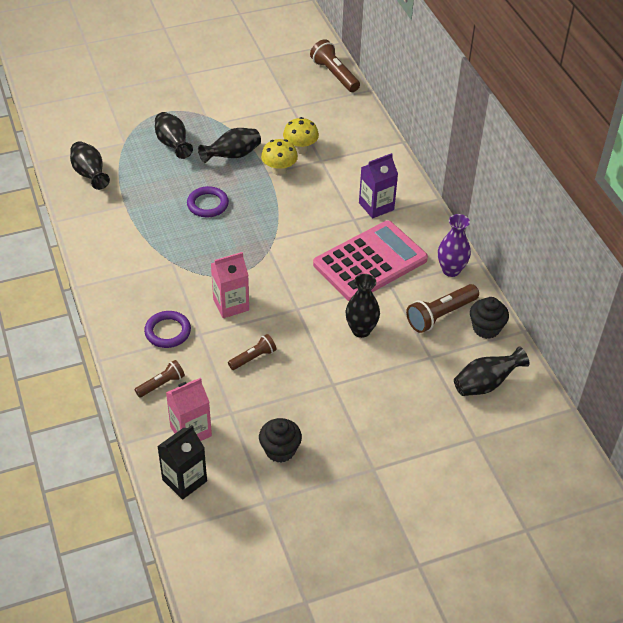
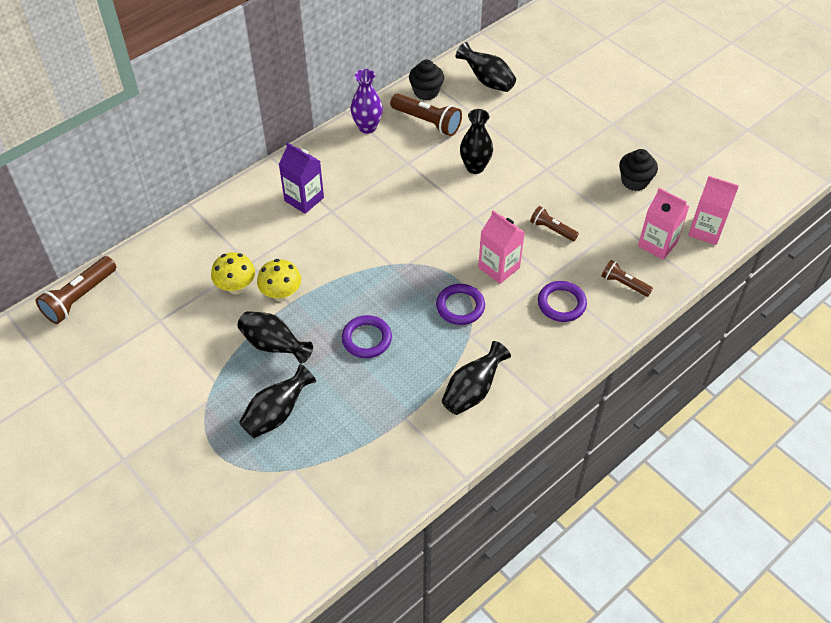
camera: 110 degrees left, 5 degrees up
black vase [70,141,110,190] -> black vase moved to [442,341,511,415]
black carton [157,425,207,500] -> pink carton [688,176,739,245]
pink calculator [313,221,428,301] -> none
none -> purple ring [436,284,485,325]

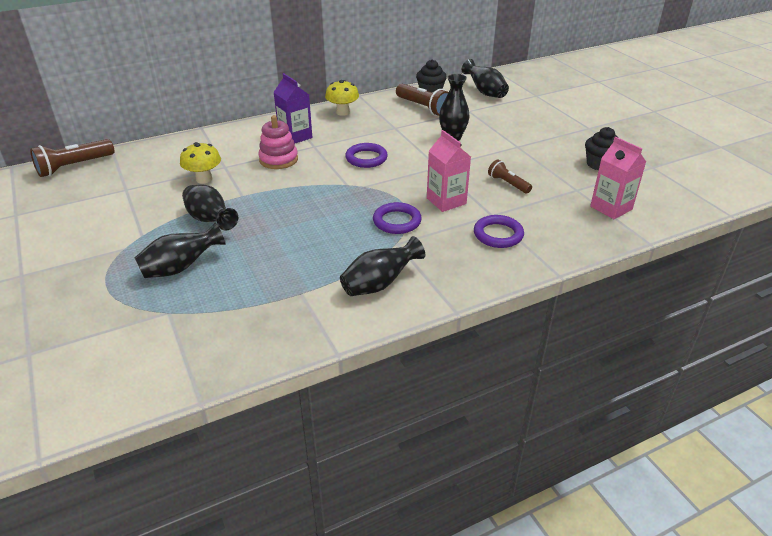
camera: 15 degrees right, 15 degrees down
yellow mushroom [257,259,301,302] -> yellow mushroom moved to [325,80,359,116]
purple ring [342,315,392,358] -> purple ring moved to [345,143,388,168]
purple vase [351,69,383,134] -> none
brown flashlight [601,260,653,297] -> none
pink carton [688,176,739,245] -> none
none -> pink stacking toy [258,115,298,169]

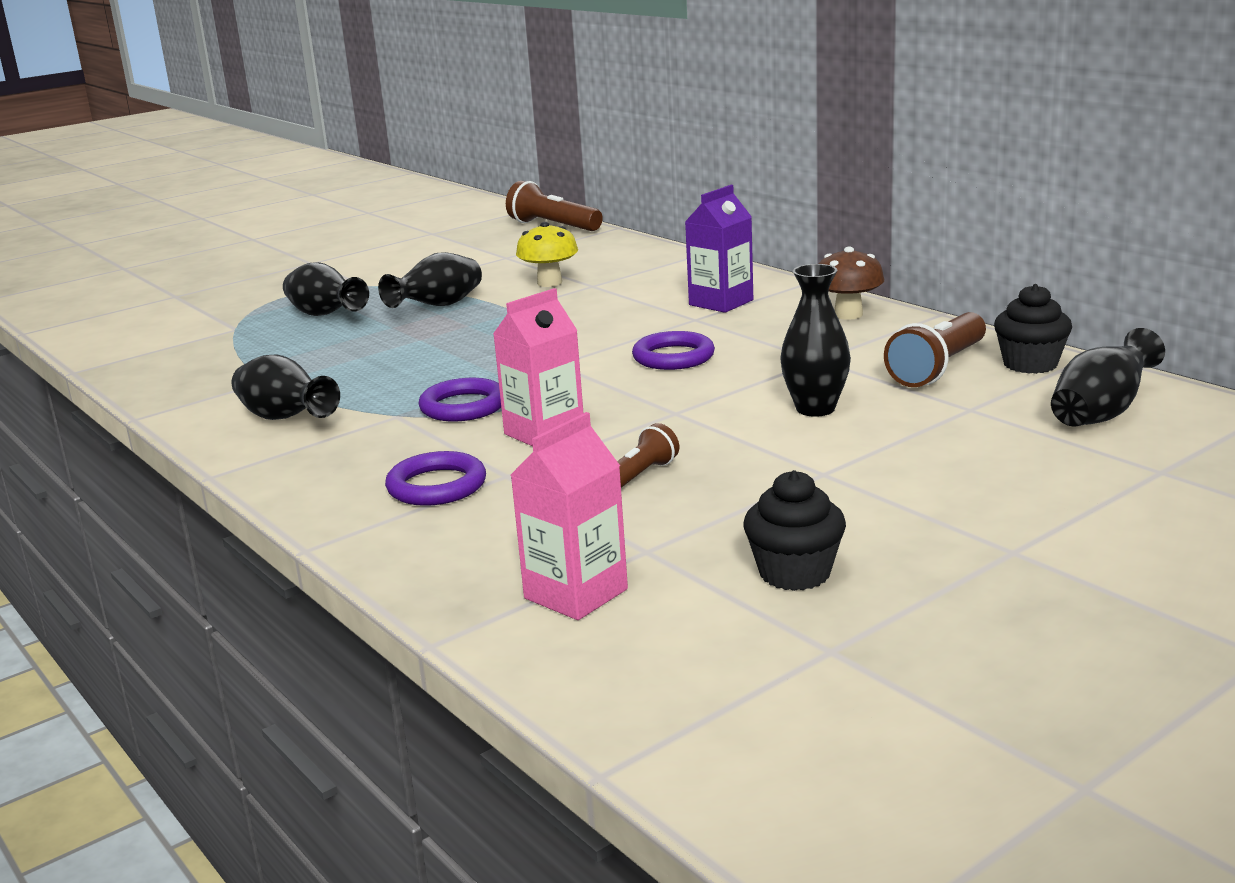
camera: 80 degrees right, 15 degrees down
pink stacking toy [258,115,298,169] -> none
yellow mushroom [325,80,359,116] -> brown mushroom [819,247,884,320]

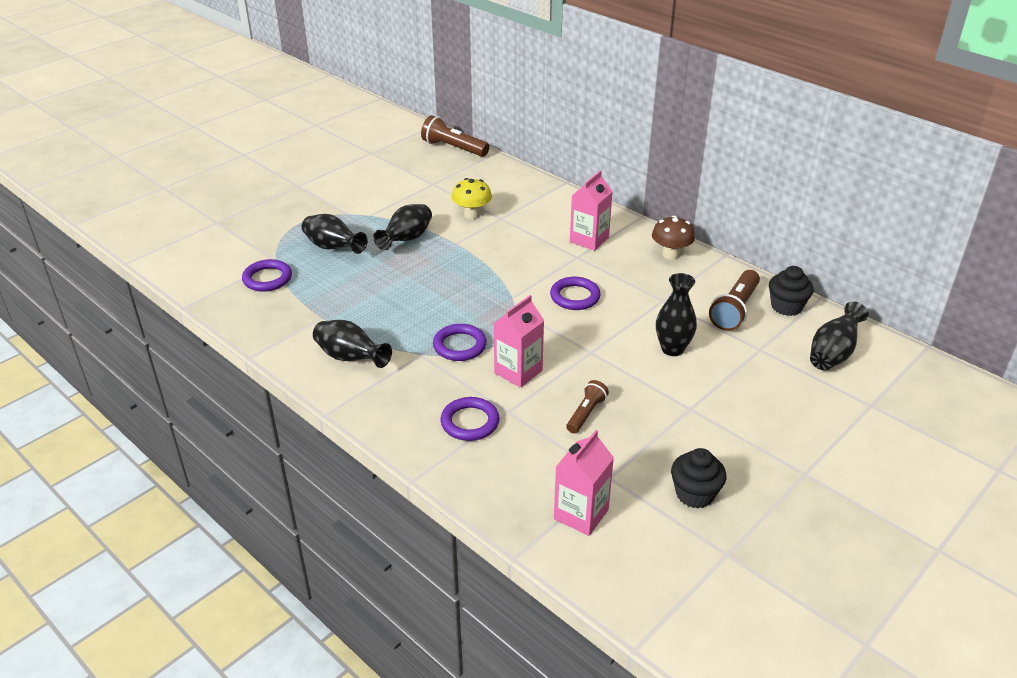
camera: 10 degrees left, 15 degrees up
purple carton [685,185,753,313] -> pink carton [570,171,613,251]
none -> purple ring [242,259,292,292]

